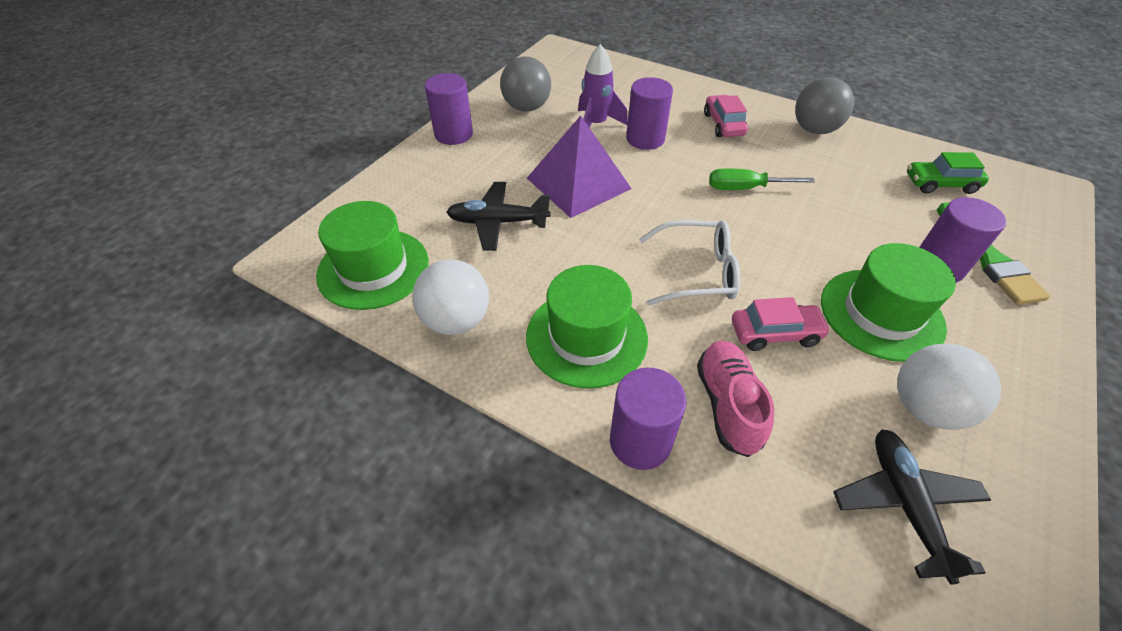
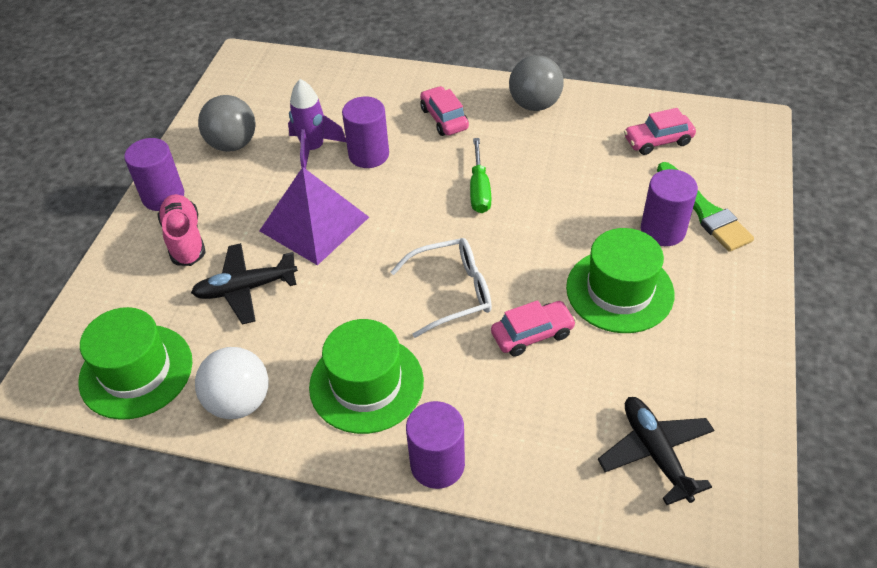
camera: 15 degrees left, 0 degrees up
pink shoe [697,341,774,457] -> pink shoe moved to [157,194,206,266]
green screwdriver [709,168,815,190] -> green screwdriver turned 75 degrees counterclockwise [470,138,491,213]
white ball [897,343,1001,430] -> none
green car [907,152,989,194] -> pink car [624,108,696,155]

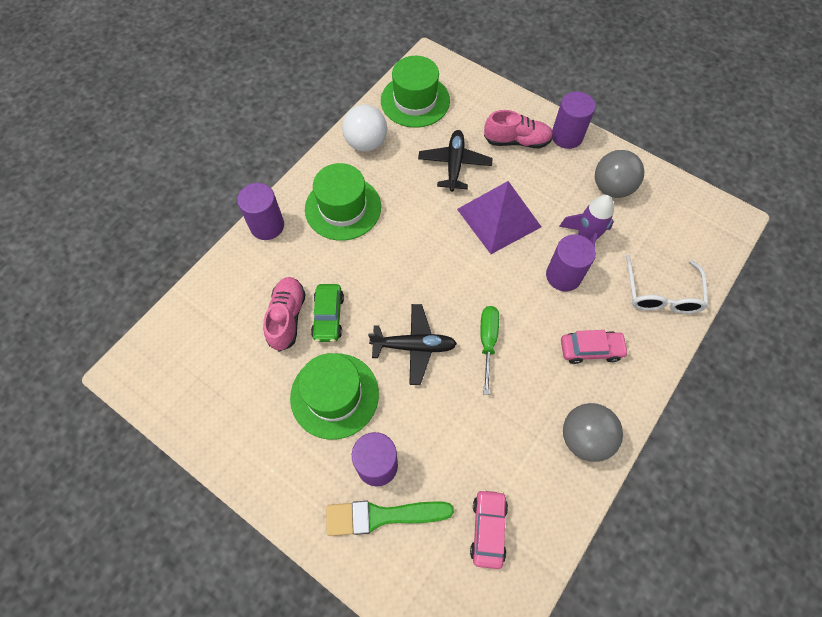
camera: 110 degrees right, 15 degrees up
white glasses [390,238,492,338] -> white glasses moved to [626,254,708,314]
green screwdriver [470,138,491,213] -> green screwdriver turned 75 degrees clockwise [480,306,499,395]
pink car [491,300,576,356] -> green car [311,284,344,342]
black plane [598,397,714,505] -> black plane moved to [368,304,457,385]
none -> pink shoe [263,277,306,352]

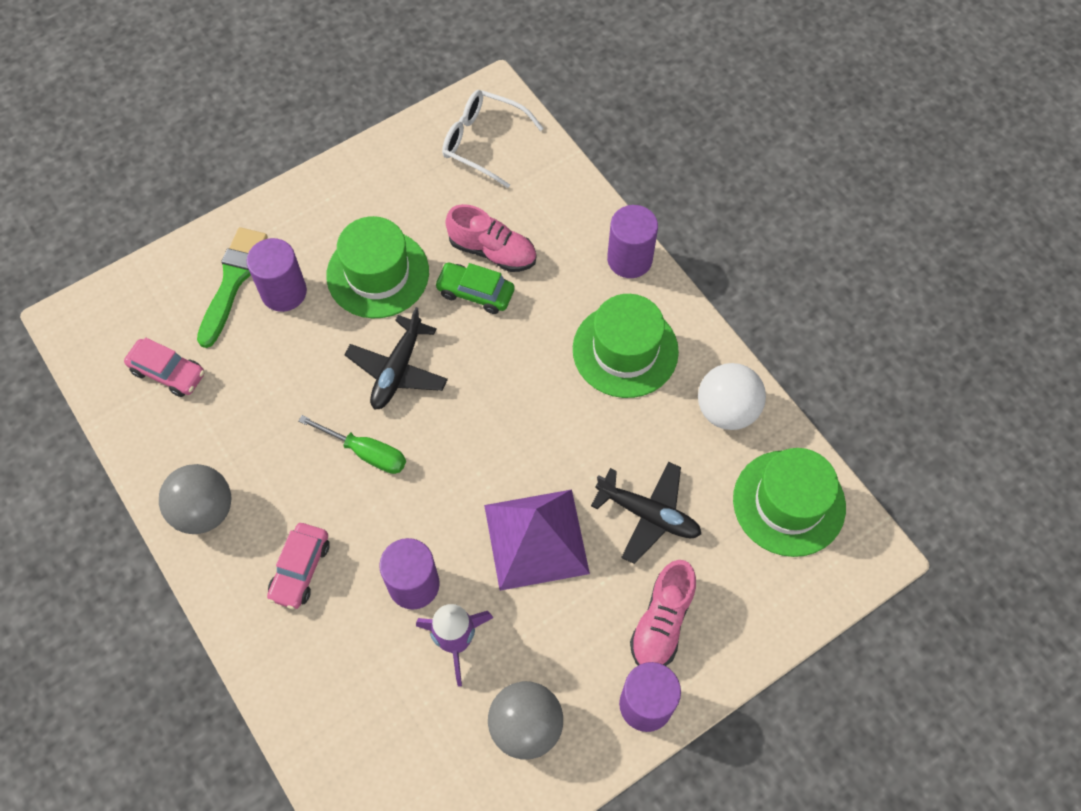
camera: 110 degrees right, 0 degrees up
white glasses [626,254,708,314] -> white glasses moved to [442,90,544,188]

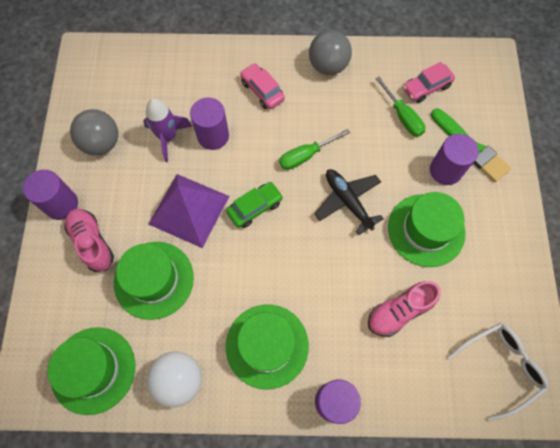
camera: 125 degrees right, 5 degrees up
green car [434,263,514,314] -> green car moved to [226,182,283,228]
black plane [591,462,701,564] -> green hat [114,242,194,320]
none -> green screwdriver [375,77,425,137]

